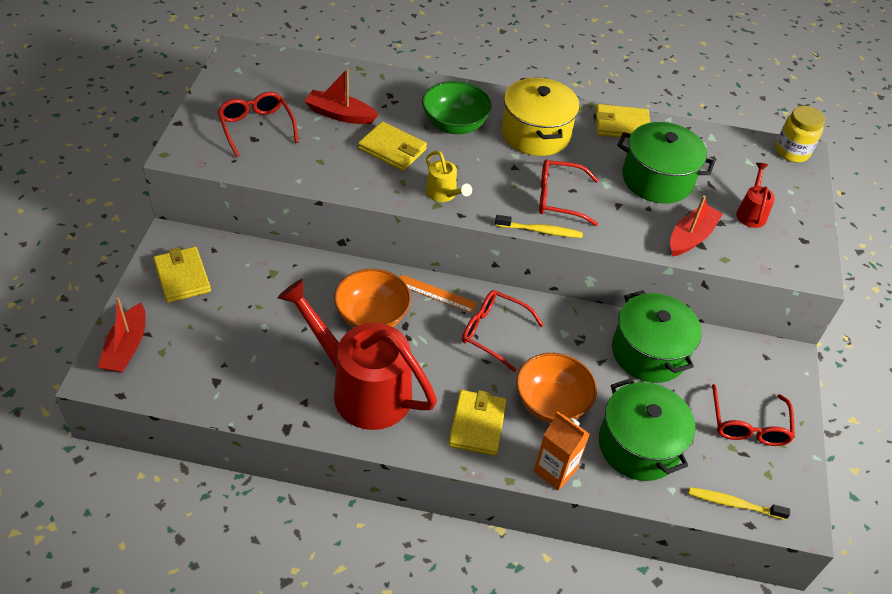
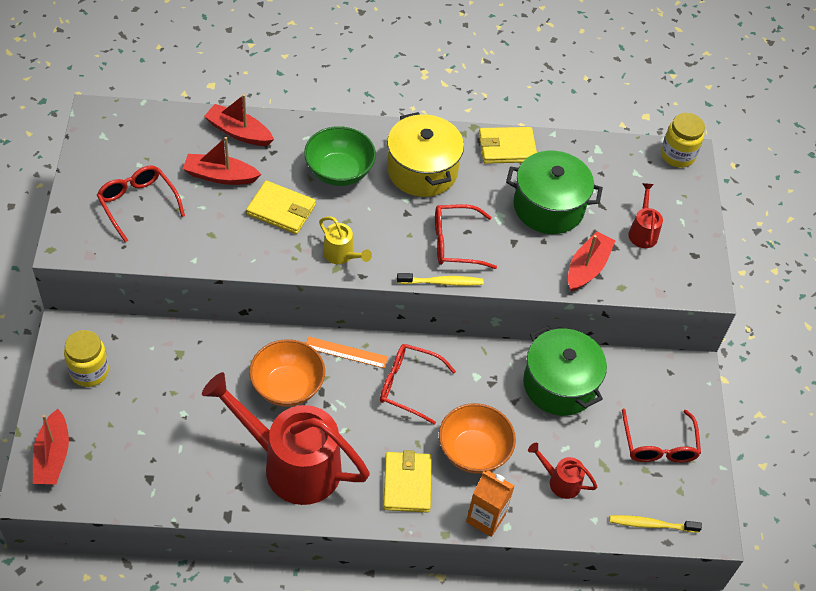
camera: 10 degrees left, 5 degrees up
yellow wallet [153,246,211,303] -> yellow jar [64,330,109,387]
green pot [599,378,695,481] -> red watering can [528,443,597,499]
none -> red boat [204,94,274,146]

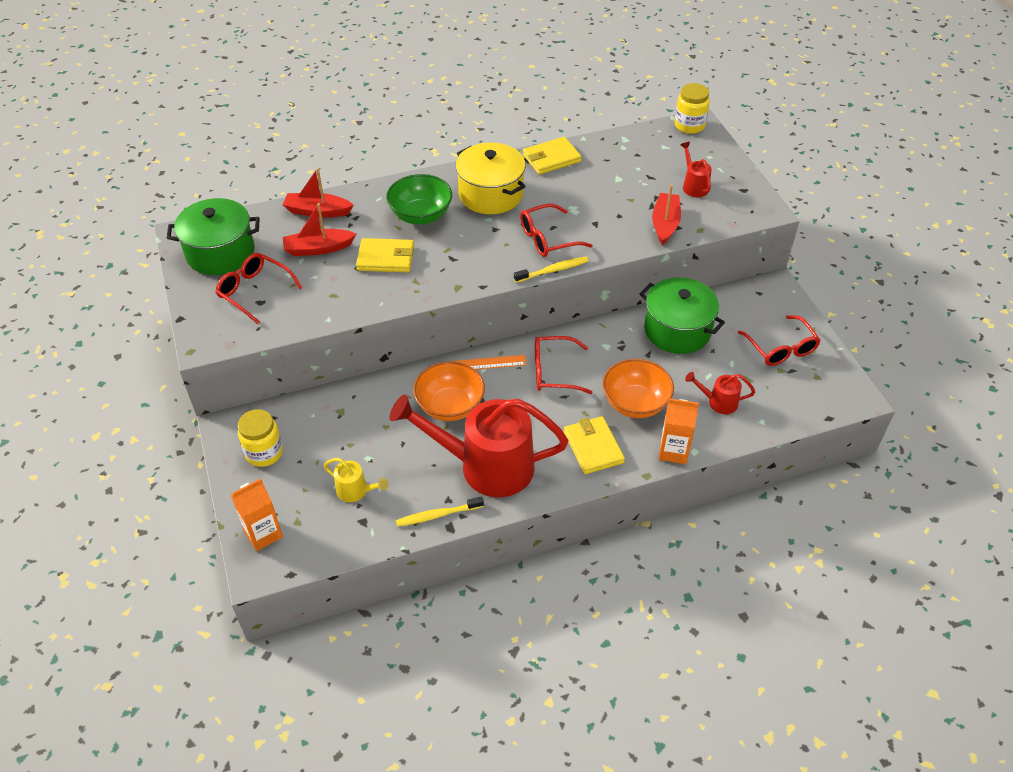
camera: 15 degrees left, 5 degrees down
red boat [33,409,69,484] -> orange carton [231,478,283,551]
yellow watering can [319,217,372,264] -> yellow watering can moved to [323,458,389,502]
green pot [506,151,603,234] -> green pot moved to [167,198,259,275]
yellow toothbrush [609,515,702,533] -> yellow toothbrush moved to [396,496,484,527]

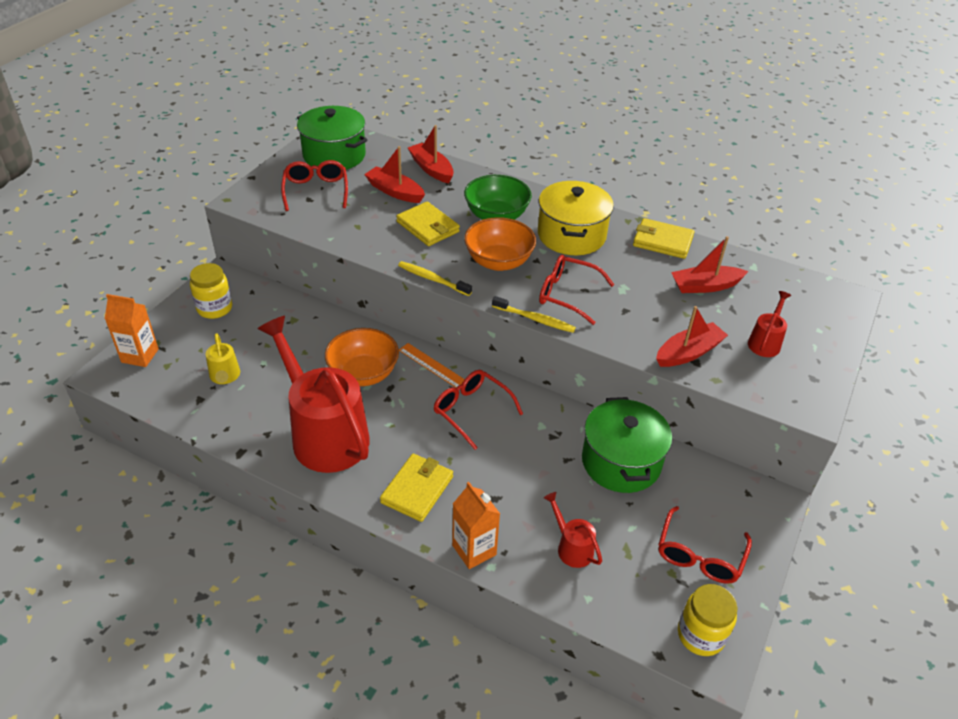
camera: 45 degrees right, 5 degrees down
yellow toothbrush [396,496,484,527] -> yellow toothbrush moved to [398,261,472,296]
orange bowl [602,359,674,418] -> orange bowl moved to [464,217,536,271]
yellow jar [674,83,710,134] -> yellow jar moved to [678,584,738,656]
none -> red boat [671,236,749,293]

